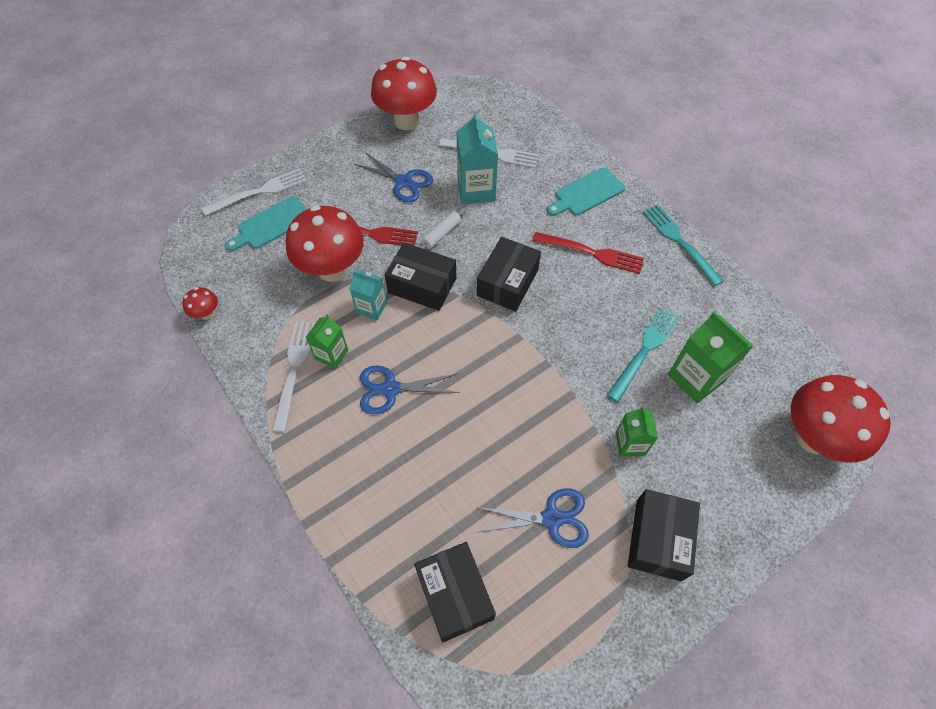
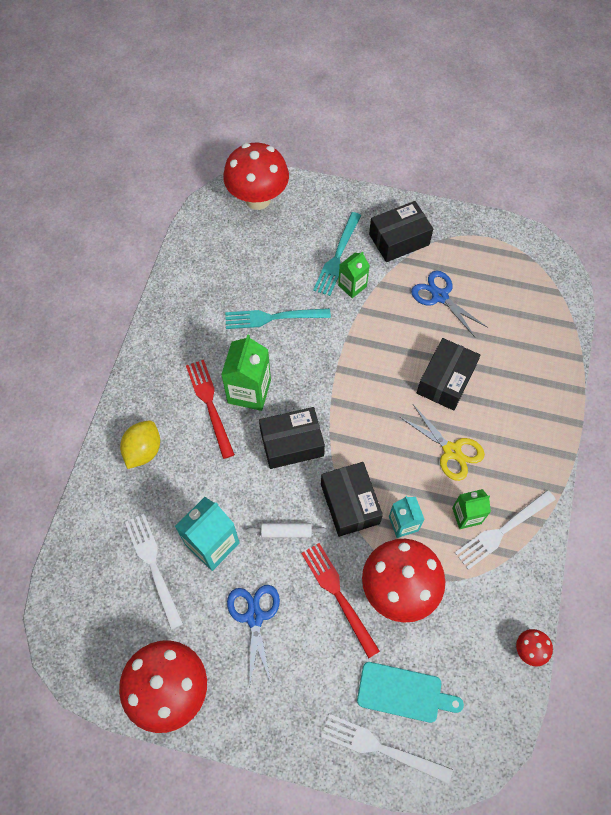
camera: 130 degrees left, 5 degrees up
blue scissors [360,366,460,414] -> yellow scissors [400,406,485,481]
black box [414,542,496,643] -> black box moved to [417,338,481,411]
turquoise cutting board [547,168,625,216] -> yellow lemon [120,420,160,469]
turquoise fork [642,204,724,286] -> turquoise fork moved to [313,212,361,296]
green carton [668,312,753,403] -> green carton moved to [221,334,271,411]

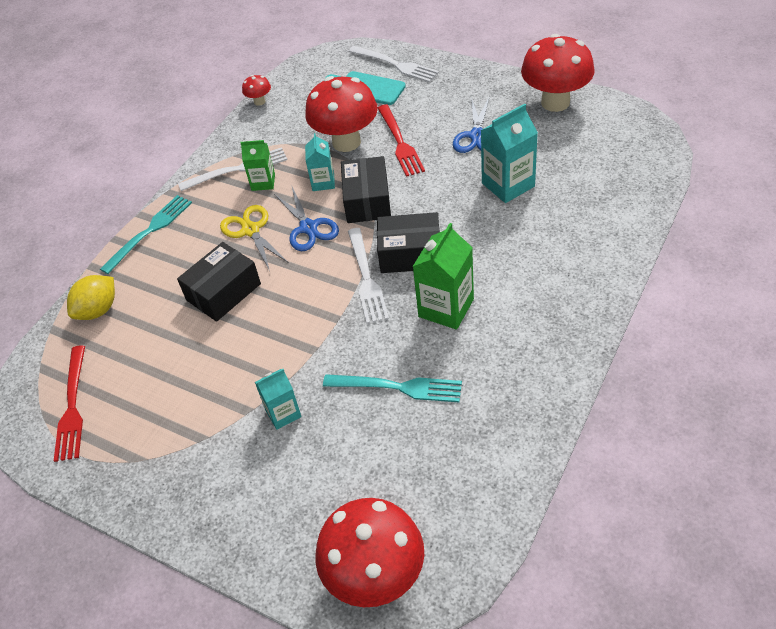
camera: 160 degrees left, 15 degrees down
yellow lemon [120,420,160,469] -> yellow lemon moved to [67,275,115,320]
white fork [125,514,183,630] -> white fork moved to [348,228,389,324]
red fork [186,360,235,459] -> red fork moved to [54,345,85,462]
white rolling pin [246,523,327,538] -> none
turquoise fork [313,212,361,296] -> turquoise fork moved to [100,195,192,274]
green carton [338,252,370,298] -> turquoise carton [255,369,302,430]
black box [369,201,433,262] -> none
blue scissors [411,271,488,337] -> blue scissors moved to [274,187,339,251]

